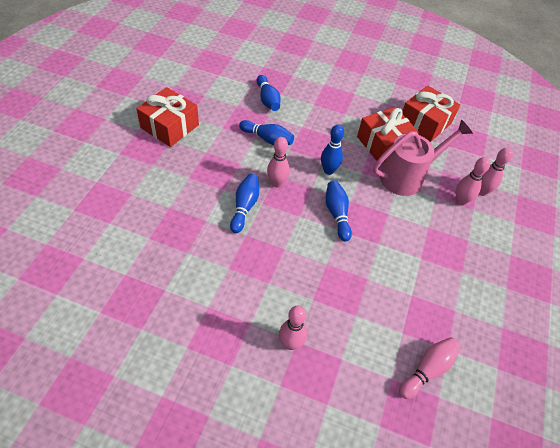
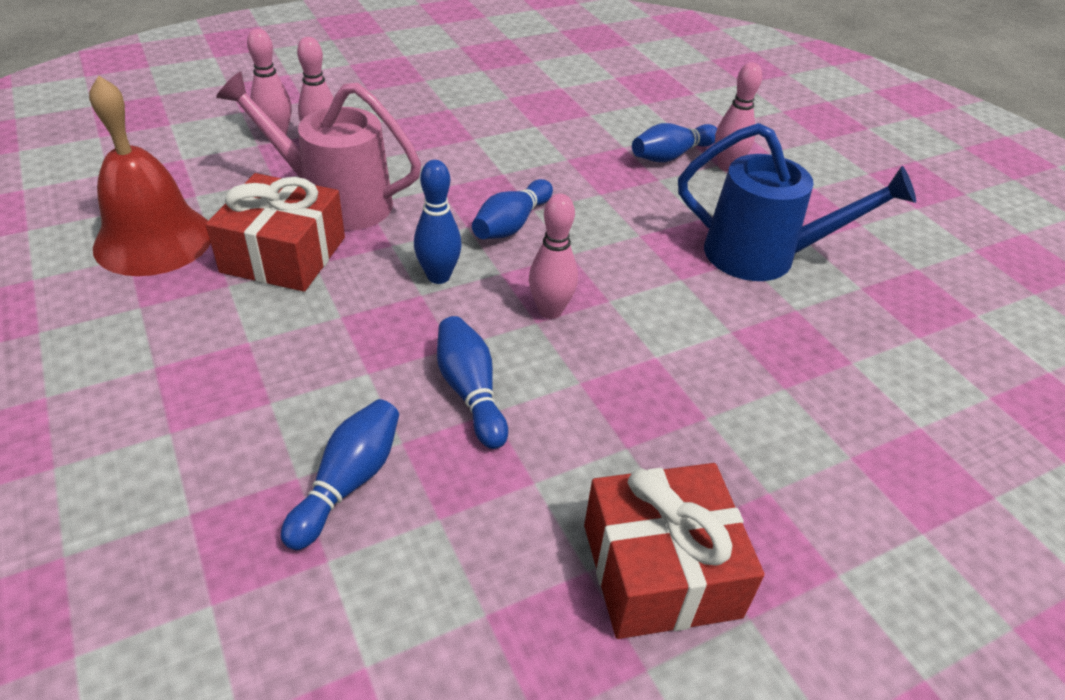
camera: 135 degrees left, 10 degrees down
blue bowling pin [230,174,259,233] -> blue bowling pin moved to [632,123,717,162]
pink bowling pin [399,337,461,399] -> none
red gift [402,85,460,142] -> red bell [89,75,211,276]
none -> blue watering can [678,123,916,281]

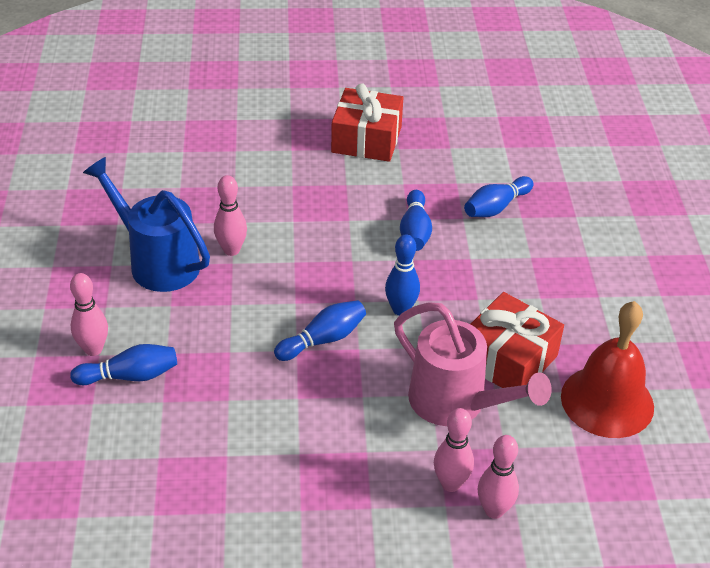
camera: 155 degrees left, 0 degrees up
pink bowling pin [529,194,578,319] -> pink bowling pin moved to [214,175,247,256]

